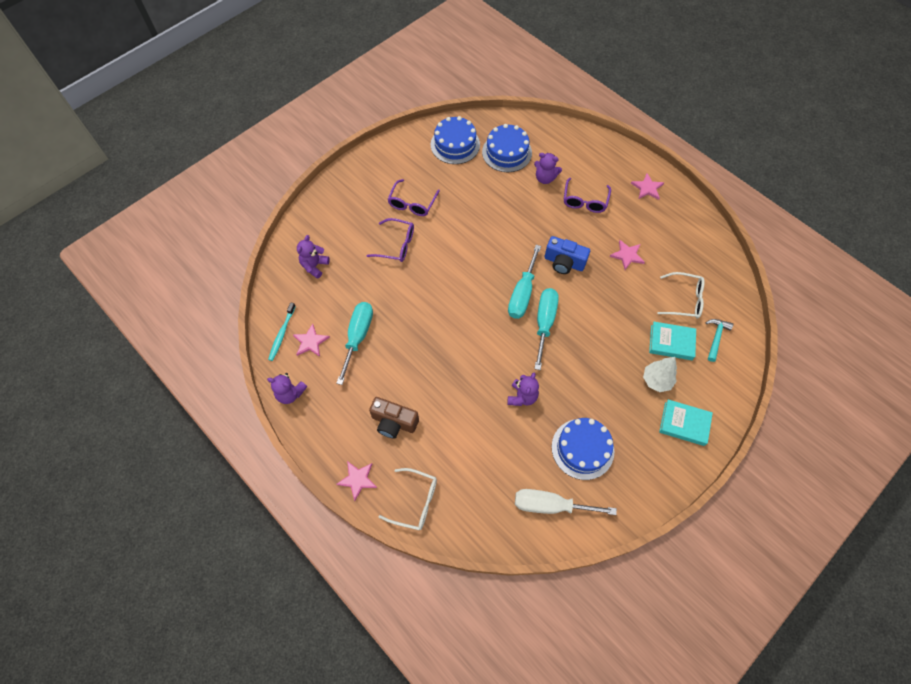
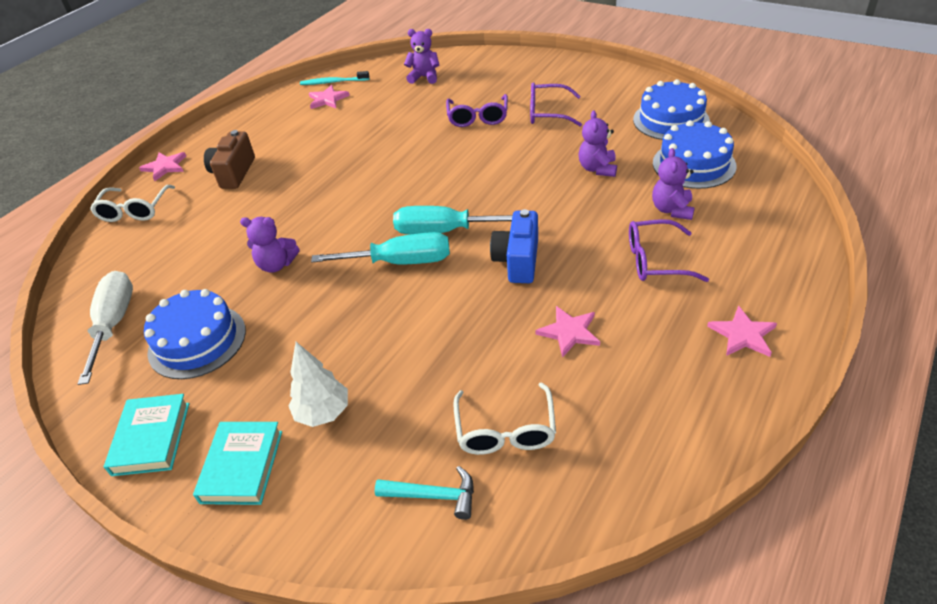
camera: 80 degrees right, 20 degrees down
purple teddy bear [267,373,307,404] -> purple teddy bear moved to [579,111,617,177]
turquoise screwdriver [336,302,373,385] -> none
turquoise book [649,322,696,360] -> turquoise book moved to [104,394,189,476]

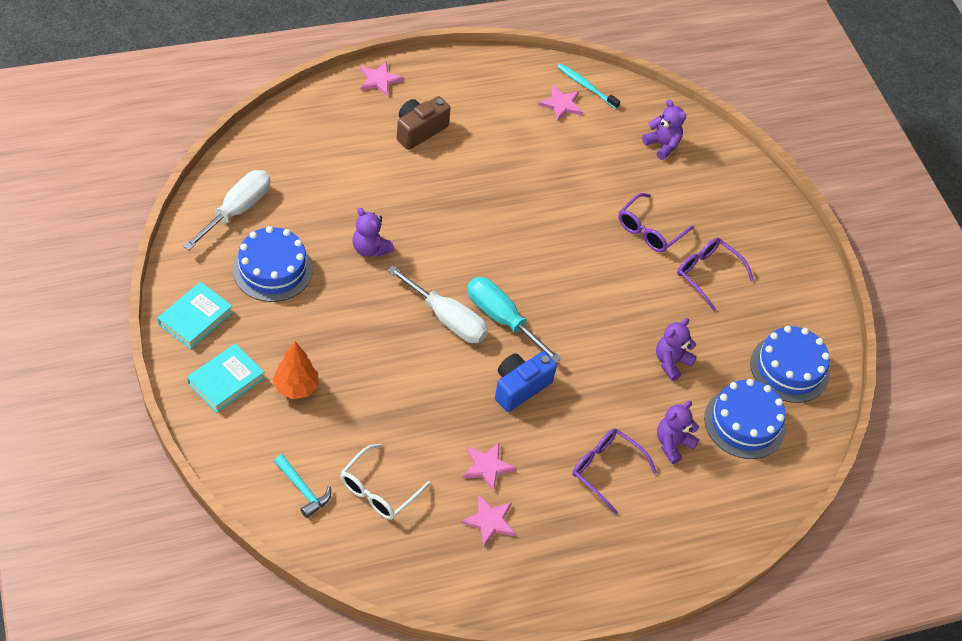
camera: 30 degrees right, 10 degrees up
white glasses [90,185,175,222] -> none
white tree [288,342,348,427] -> orange tree [272,341,318,399]
turquoise screwdriver [311,232,450,264] -> white screwdriver [387,265,488,343]
pink star [707,306,777,357] -> pink star moved to [461,495,516,547]

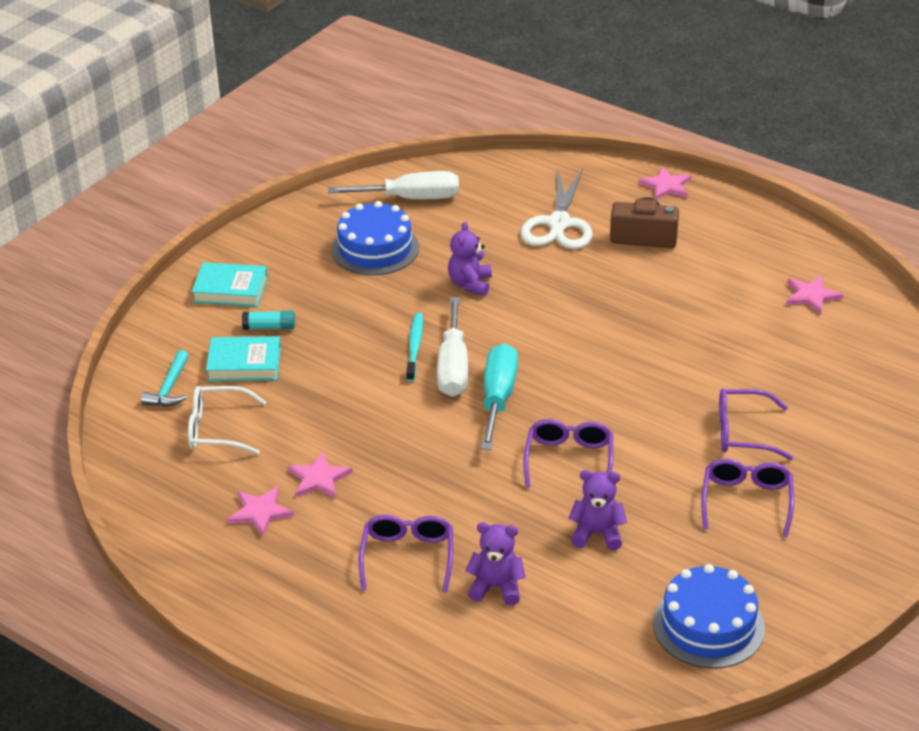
camera: 60 degrees right, 15 degrees down
turquoise book [158,282,233,349] -> turquoise book moved to [206,336,281,381]
orange tree [272,341,318,399] -> turquoise glue stick [242,311,295,330]
blue camera [495,351,557,412] -> none
turquoise toothbrush [557,64,620,109] -> turquoise toothbrush moved to [406,313,423,382]
purple teddy bear [642,100,686,160] -> none
blue cake [704,379,786,459] -> none
none -> white scissors [520,168,593,249]
none -> purple glasses [524,419,613,488]

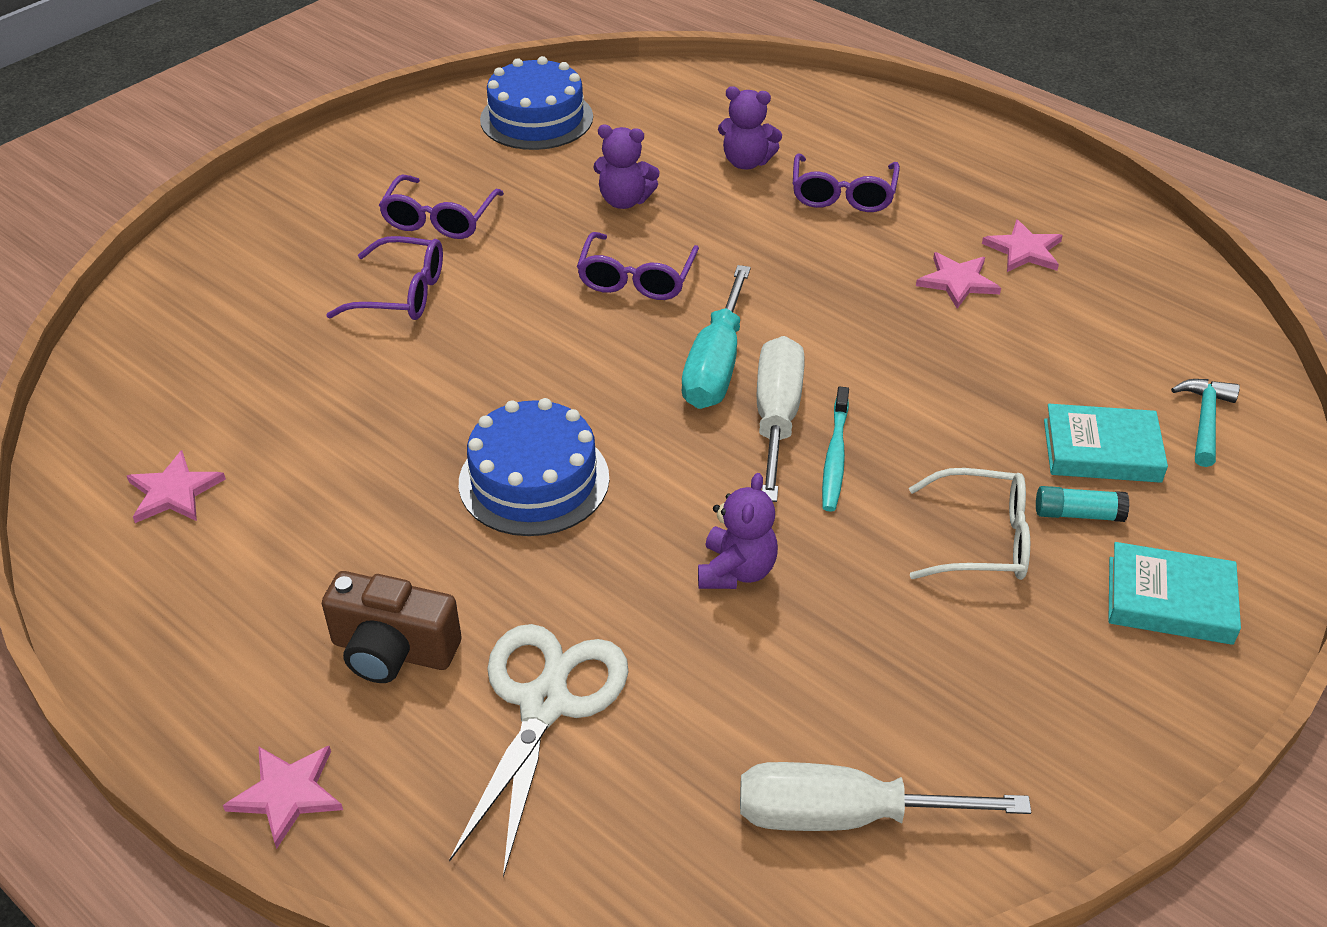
camera: 175 degrees left, 5 degrees up
white glasses [188,386,266,455] -> white glasses moved to [909,468,1030,580]
blue cake [331,201,419,275] -> blue cake moved to [459,398,609,536]

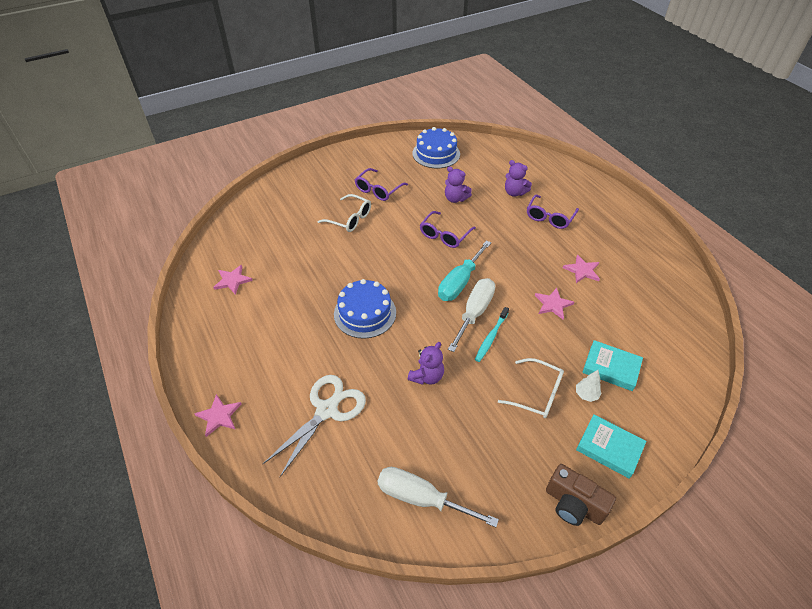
camera: 20 degrees right, 5 degrees up
brown camera [322,571,462,683] -> brown camera moved to [546,464,616,526]
purple glasses [326,236,443,320] -> white glasses [317,194,371,232]
pink star [982,219,1063,272] -> pink star moved to [535,288,575,319]
turquoise glue stick [1036,486,1129,522] -> white tree [576,370,602,402]
turquoise hammer [1171,379,1240,467] -> none

